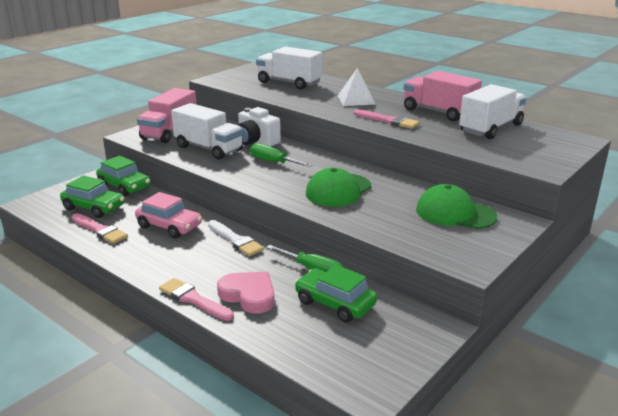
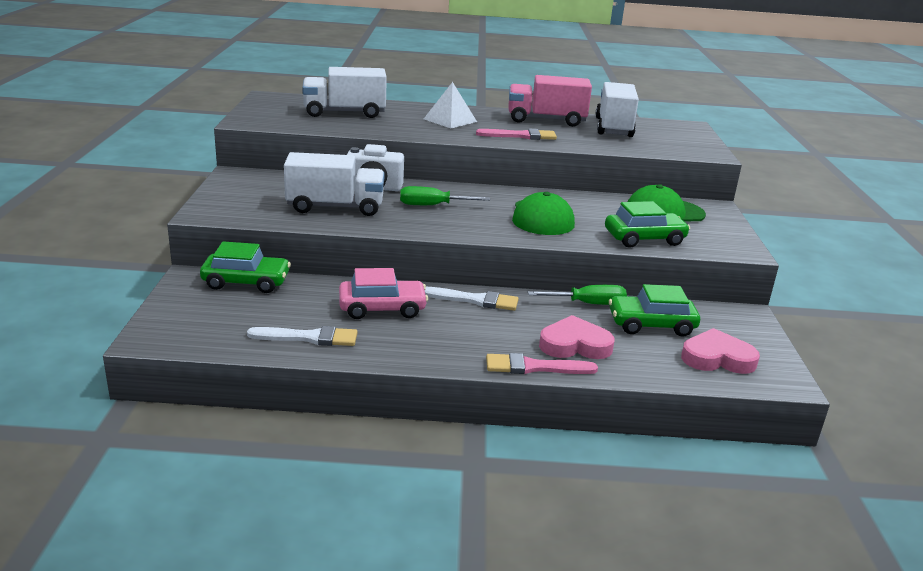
camera: 40 degrees left, 0 degrees up
green car [60,176,125,218] -> green car moved to [605,201,690,248]
pink brush [72,213,128,244] -> white brush [247,326,358,346]
pink truck [137,88,197,143] -> none
none -> pink heart [681,328,760,374]

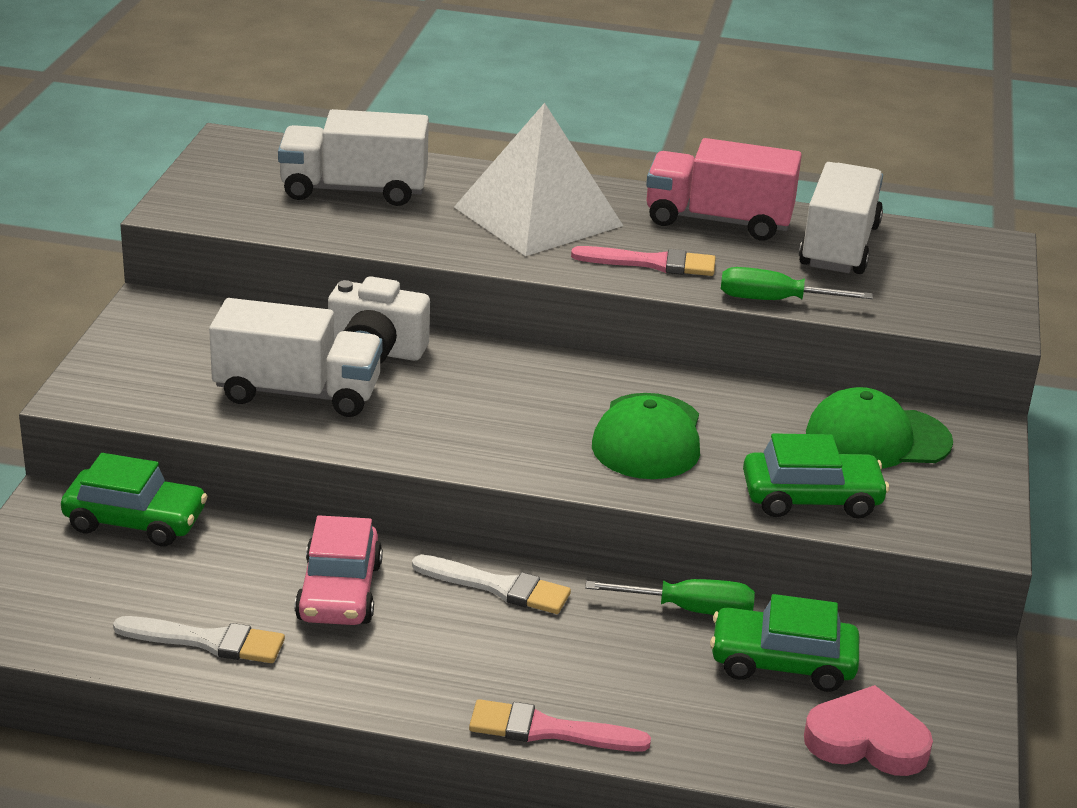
camera: 10 degrees right, 5 degrees up
pink car [339,268,428,319] -> pink car turned 90 degrees clockwise [295,515,383,625]
green screwdriver [400,186,490,205] -> green screwdriver moved to [721,267,873,300]
white pyramid [424,82,477,129] -> white pyramid [454,103,623,256], size x1.76
pink heart [539,315,614,359] -> none

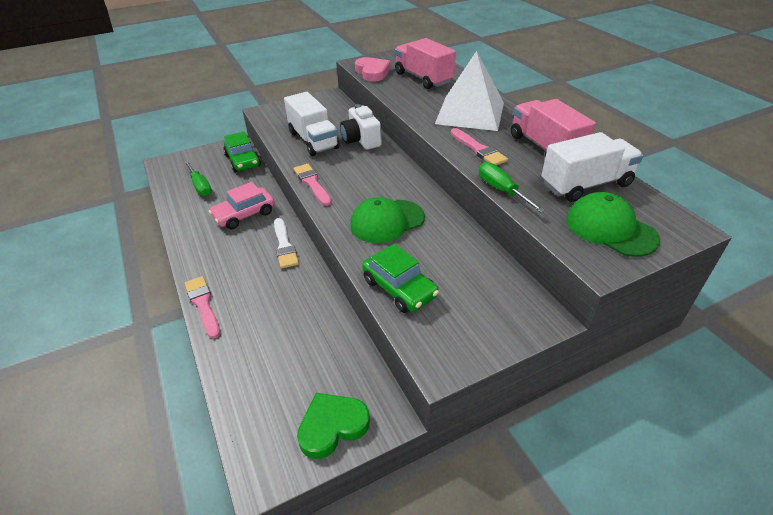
camera: 55 degrees right, 10 degrees up
white brush [113,616,285,663] -> none
white truck [278,109,429,206] -> pink truck [395,38,456,89]
green screwdriver [585,579,755,615] -> green screwdriver moved to [184,161,212,196]
green car [710,594,859,692] -> none
pink heart [804,685,933,776] -> pink heart moved to [355,57,391,82]
green cap [806,387,953,469] -> green cap moved to [566,192,660,257]
none -> pink brush [293,164,331,206]
none -> green heart [297,393,370,459]

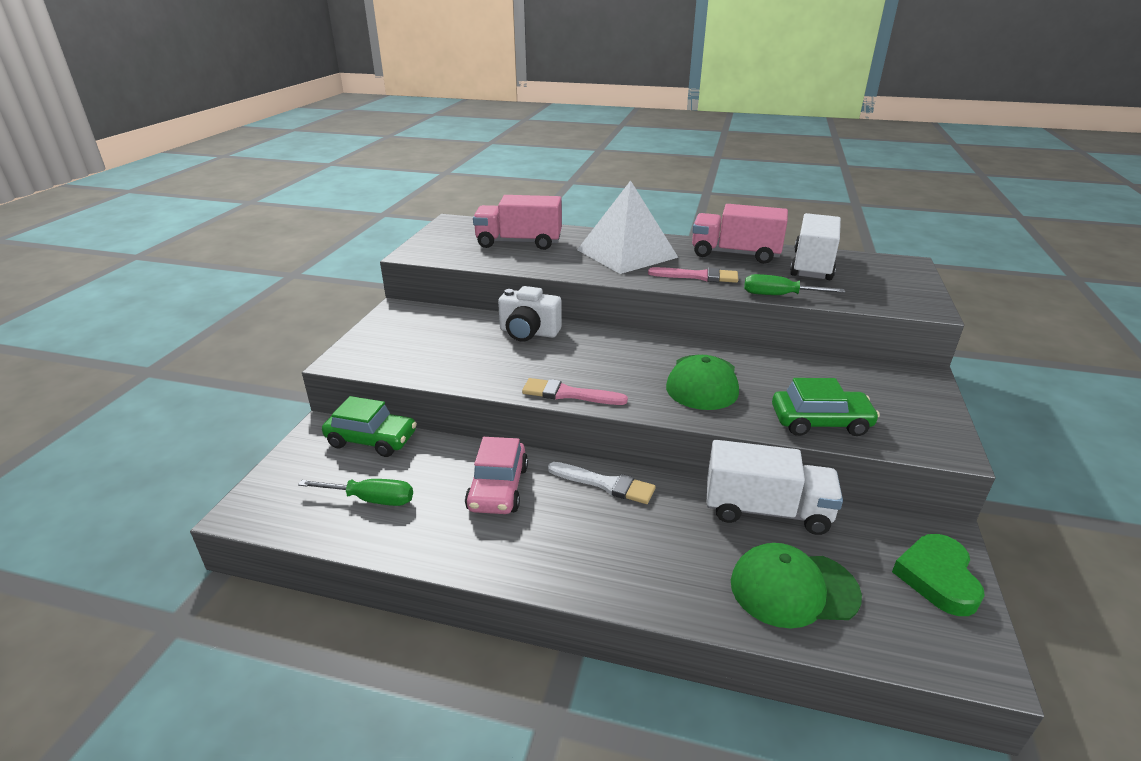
camera: 50 degrees left, 10 degrees down
pink brush [185,276,220,338] -> none
white truck [284,92,340,156] -> white truck moved to [707,440,843,535]
pink heart [355,57,391,82] -> none
green cap [566,192,660,257] -> green cap moved to [731,543,862,628]

